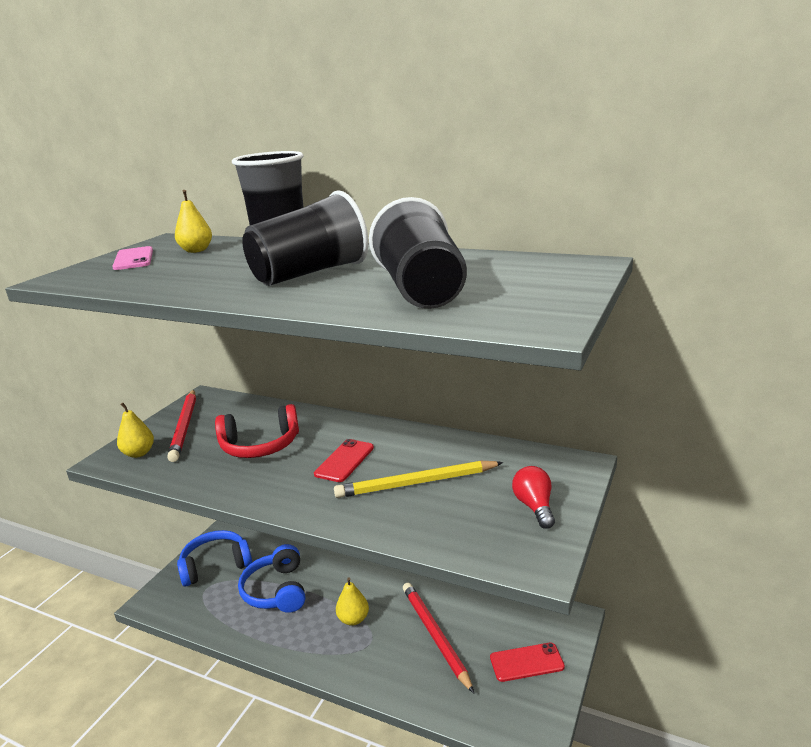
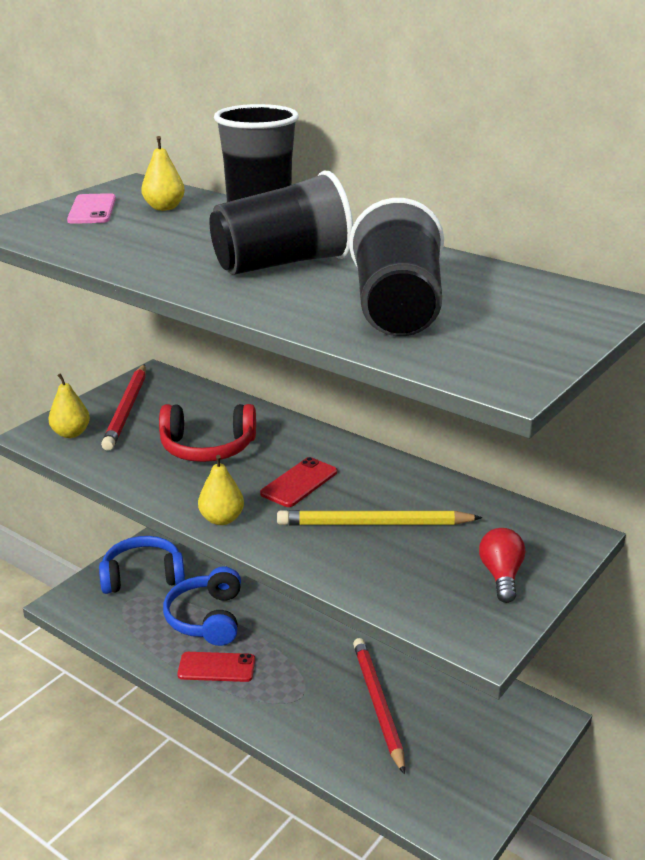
camera: 10 degrees right, 5 degrees up
yellow pear [336,577,369,626] -> yellow pear moved to [198,455,244,525]
red phone [490,643,565,682] -> red phone moved to [177,652,255,682]

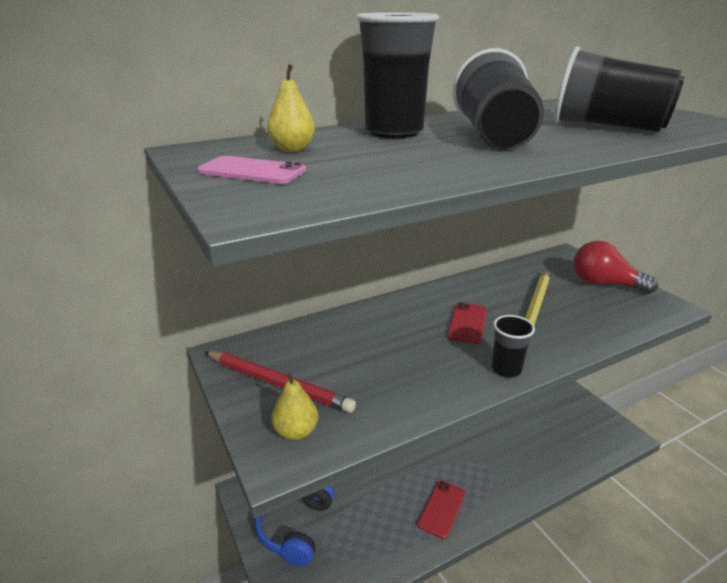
camera: 65 degrees left, 0 degrees up
red headphones [159,404,256,462] -> none
blue headphones [163,566,241,646] -> none
yellow pear [198,455,244,525] -> black cup [492,315,535,378]
red phone [260,457,337,507] -> red phone turned 45 degrees clockwise [447,302,487,344]
red pencil [353,638,405,775] -> none
red light bulb [479,528,525,603] -> red light bulb [574,241,658,294], size x1.53

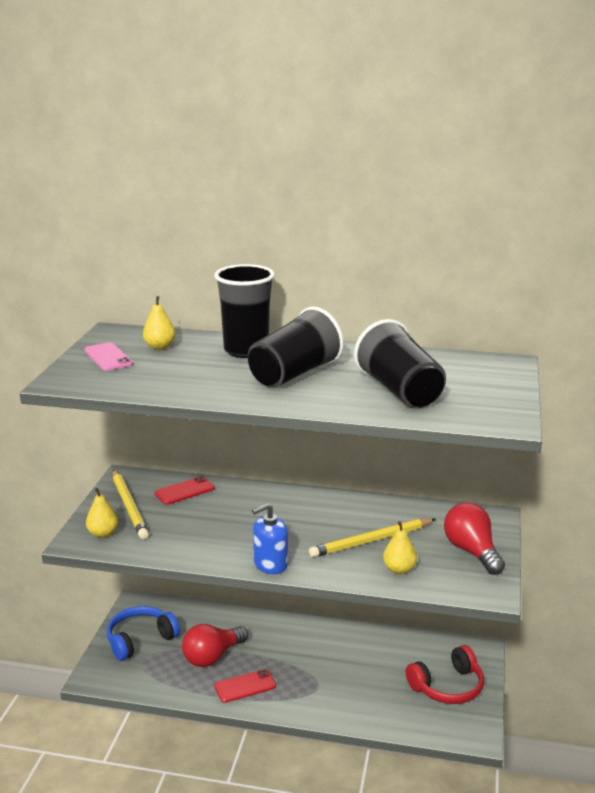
camera: 40 degrees right, 5 degrees down
red pencil [205,351,356,413] -> yellow pencil [113,470,149,539]
red phone [447,302,487,344] -> red phone moved to [155,476,215,505]
black cup [492,315,535,378] -> blue soap dispenser [252,503,288,574]
none -> red light bulb [182,624,248,667]
none -> yellow pear [383,521,417,574]
none -> red headphones [406,645,484,704]

